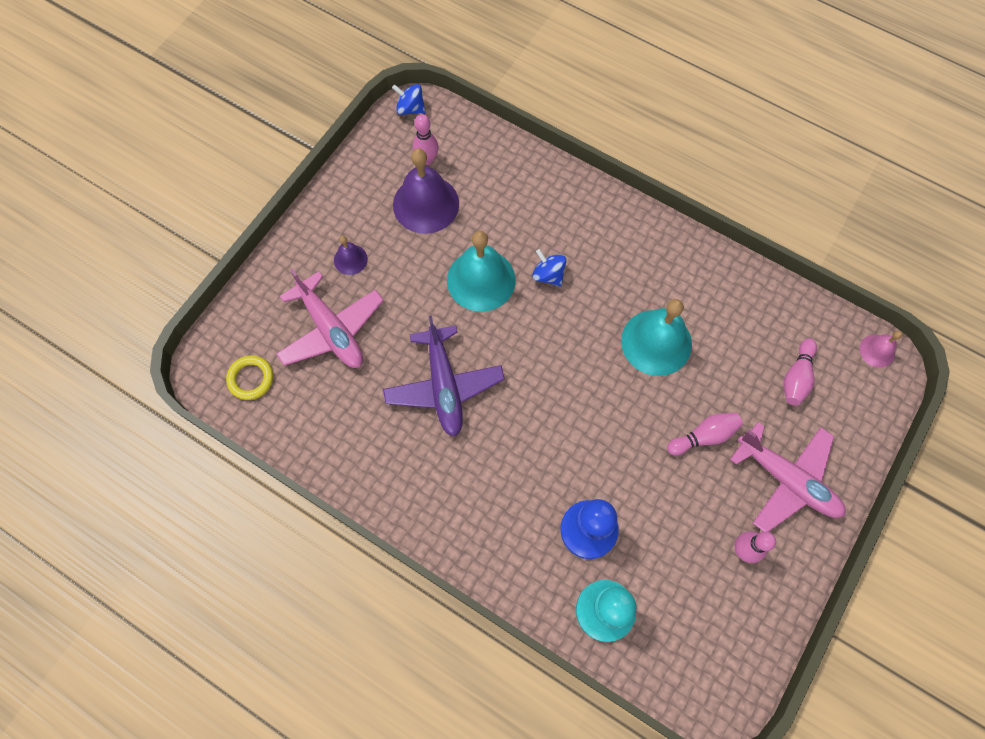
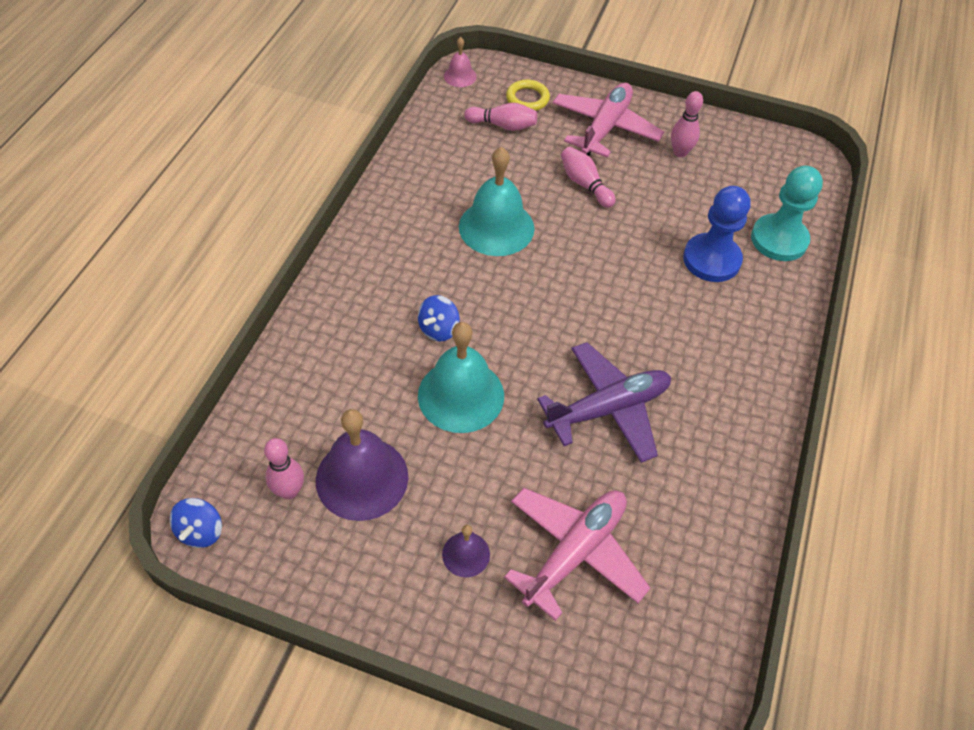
camera: 105 degrees left, 15 degrees down
yellow ring [226,355,273,400] -> yellow ring moved to [506,80,550,111]

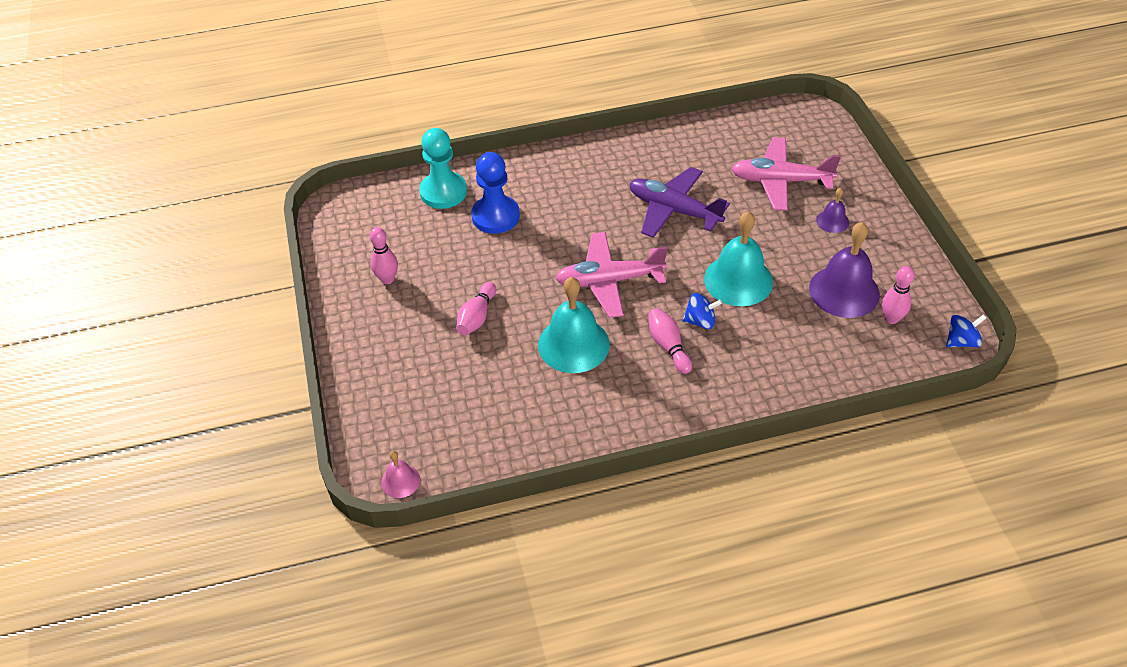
camera: 120 degrees left, 5 degrees down
pink bowling pin [464,103,537,131] -> pink bowling pin moved to [648,308,692,374]
yellow ring [506,80,550,111] -> none
pink plane [553,83,664,158] -> pink plane moved to [555,232,668,318]

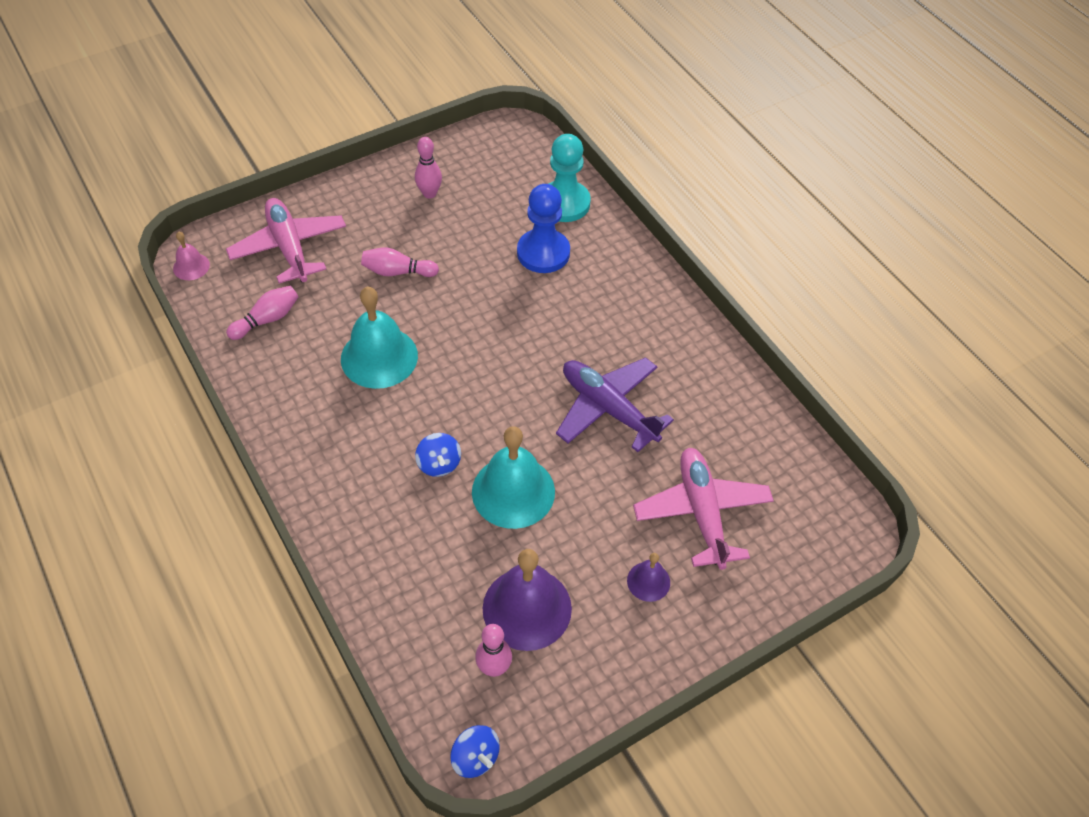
camera: 70 degrees right, 5 degrees up
pink plane [555,232,668,318] -> pink plane moved to [226,198,346,284]
purple plane [629,167,730,238] -> purple plane turned 60 degrees counterclockwise [556,357,674,452]
pink bowling pin [648,308,692,374] -> pink bowling pin moved to [226,286,298,340]

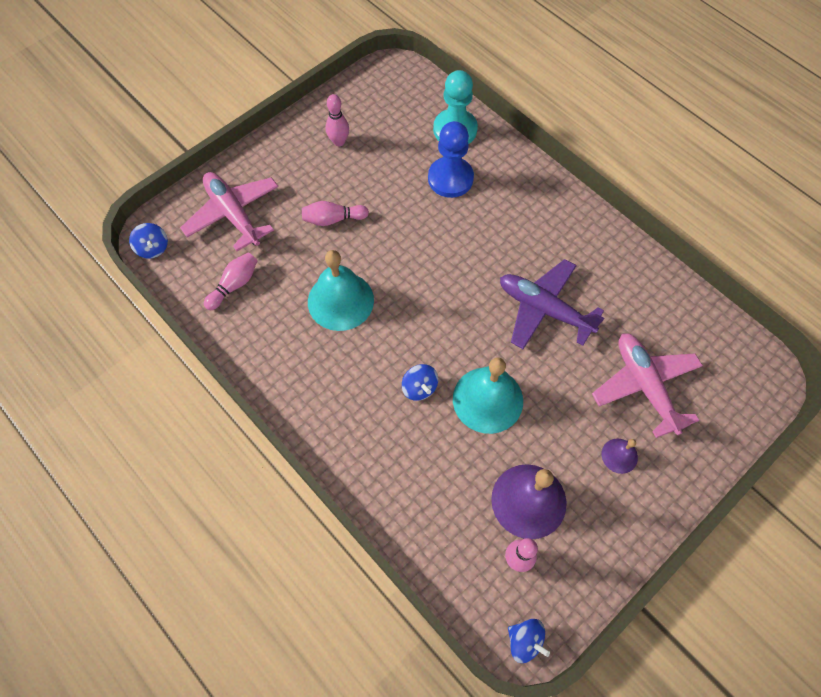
camera: 10 degrees left, 10 degrees up
pink bell [173,231,210,280] -> blue spinning top [129,223,168,259]

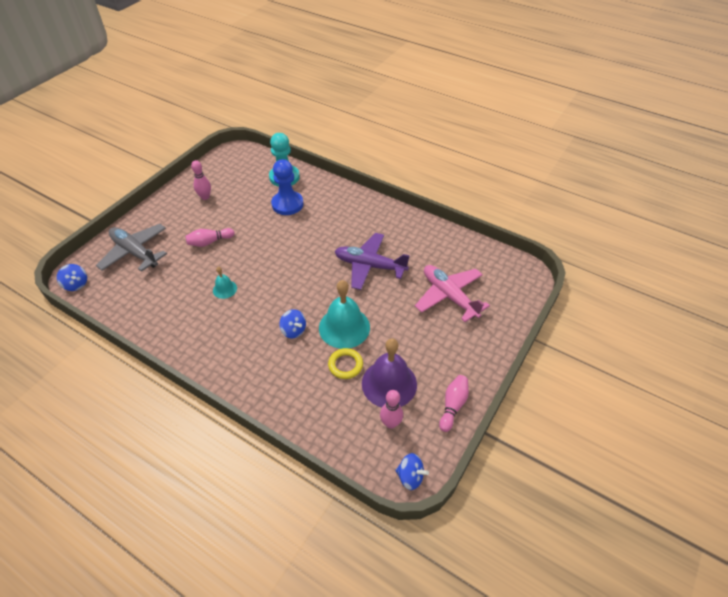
camera: 15 degrees left, 15 degrees down
pink plane [180,172,278,251] -> grey plane [96,224,167,272]
pink bowling pin [204,252,257,310] -> pink bowling pin moved to [439,375,469,432]
turquoise bell [308,250,374,331] -> turquoise bell [213,267,237,299], size x0.50
purple bell [602,439,638,474] -> none
none -> yellow ring [328,348,363,379]

